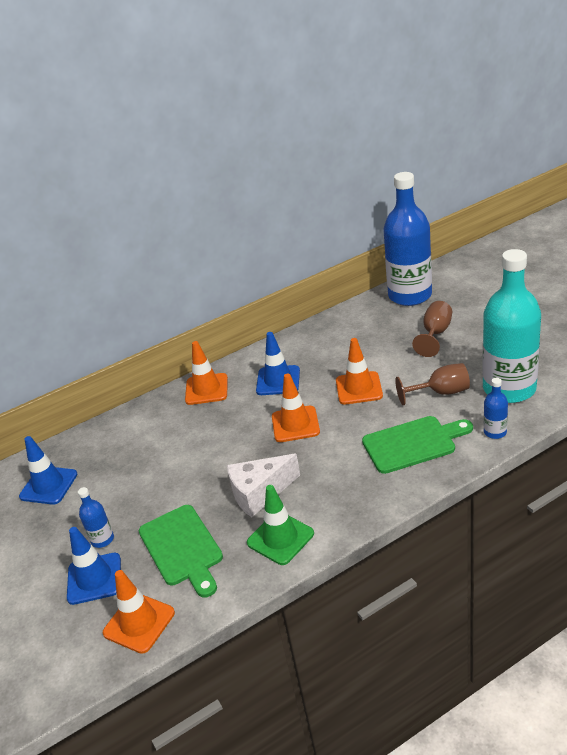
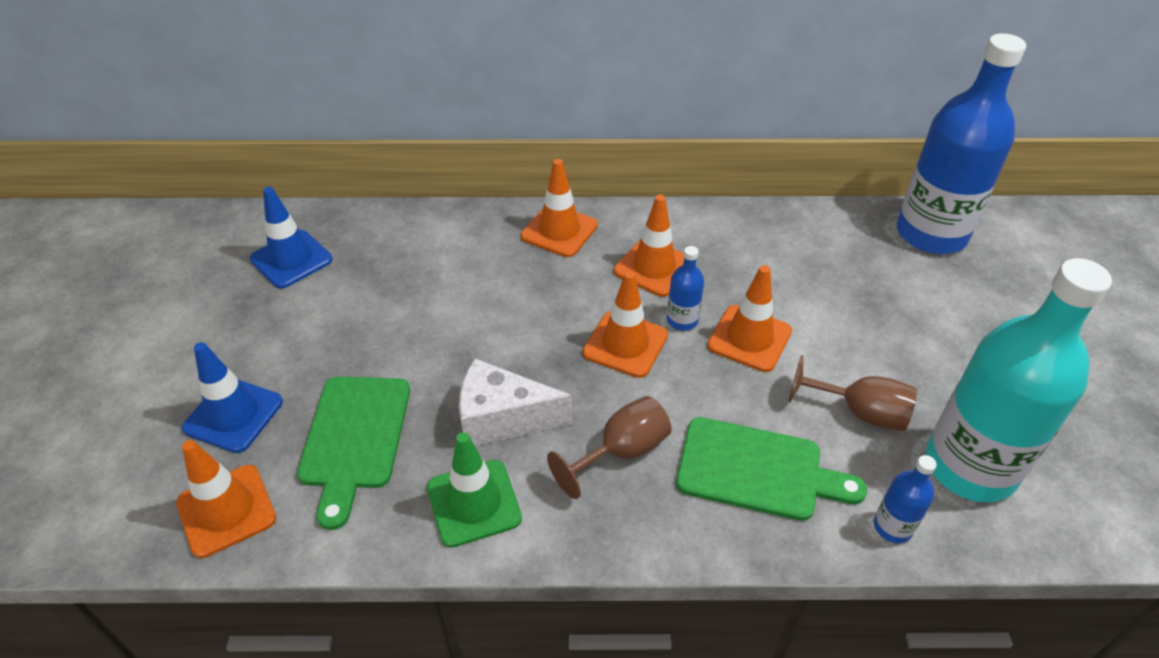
camera: 25 degrees right, 10 degrees up
blue bottle [78,487,114,548] -> blue bottle moved to [667,246,704,331]
blue traffic cone [256,332,300,395] -> orange traffic cone [614,195,684,297]
brown goblet [412,301,452,357] -> brown goblet moved to [547,396,672,499]

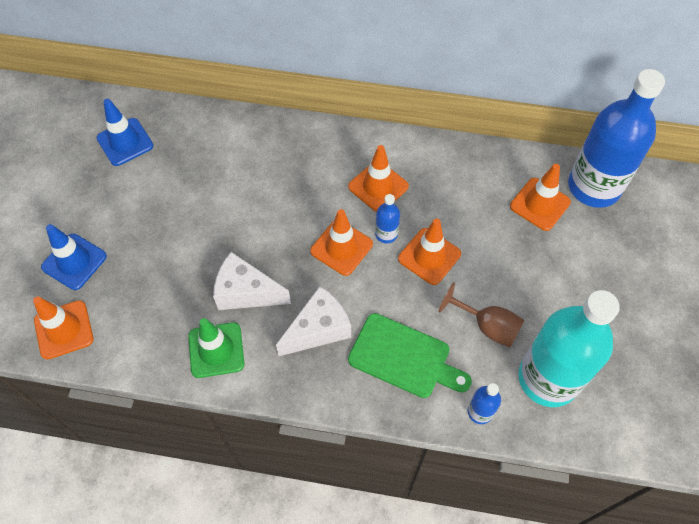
camera: 10 degrees right, 15 degrees up
green cutting board [297,376,410,530] -> none
orange traffic cone [521,159,598,257] -> orange traffic cone moved to [510,164,571,231]
brown goblet [547,396,672,499] -> white cheese [276,286,351,356]

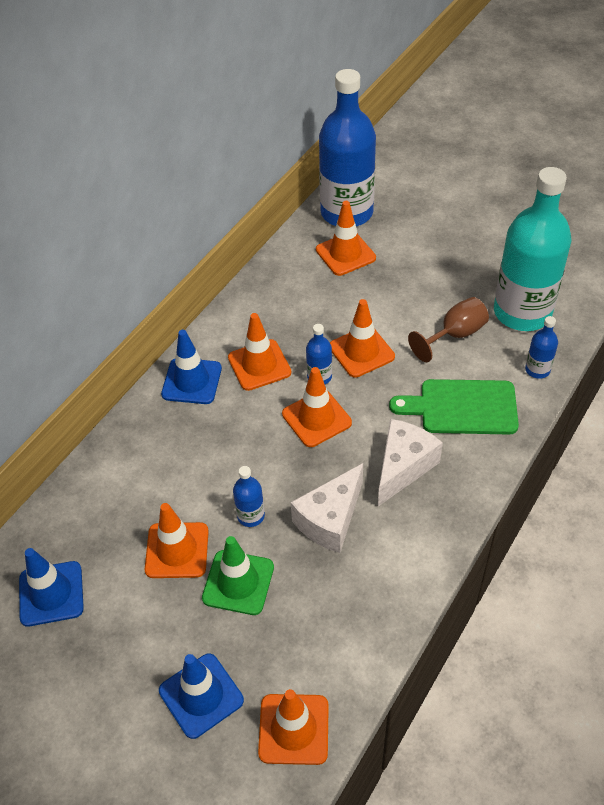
camera: 65 degrees left, 10 degrees down
green traffic cone [188,318,244,378] -> green traffic cone moved to [202,536,274,615]
white cheese [276,286,351,356] -> white cheese turned 45 degrees clockwise [378,419,443,506]
green cutting board [348,313,472,398] -> green cutting board turned 135 degrees counterclockwise [389,379,519,435]
none -> orange traffic cone [145,503,209,578]
none -> blue traffic cone [161,330,222,404]
none -> blue bottle [233,466,265,527]

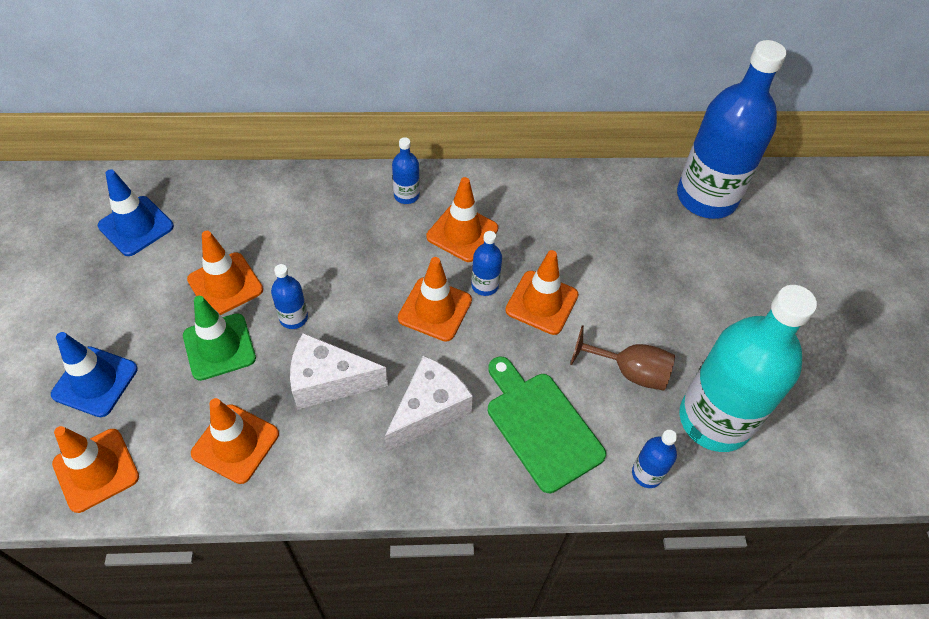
camera: 50 degrees right, 5 degrees up
blue traffic cone [161,330,222,404] -> blue bottle [392,137,420,204]
orange traffic cone [316,201,376,276] -> orange traffic cone moved to [191,398,279,484]
white cheese [378,419,443,506] -> white cheese turned 45 degrees counterclockwise [385,355,473,452]

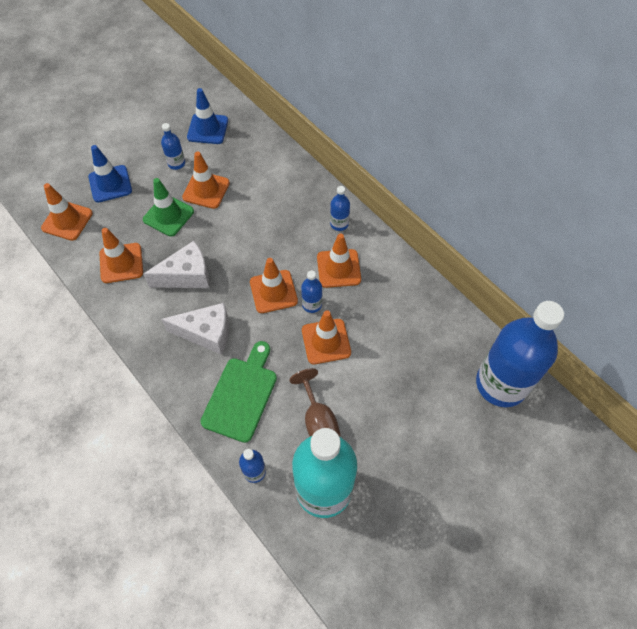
camera: 55 degrees right, 5 degrees up
blue bottle [271,264,308,329] -> blue bottle moved to [161,123,185,170]
white cheese [290,333,388,410] -> white cheese turned 105 degrees clockwise [143,241,209,288]

